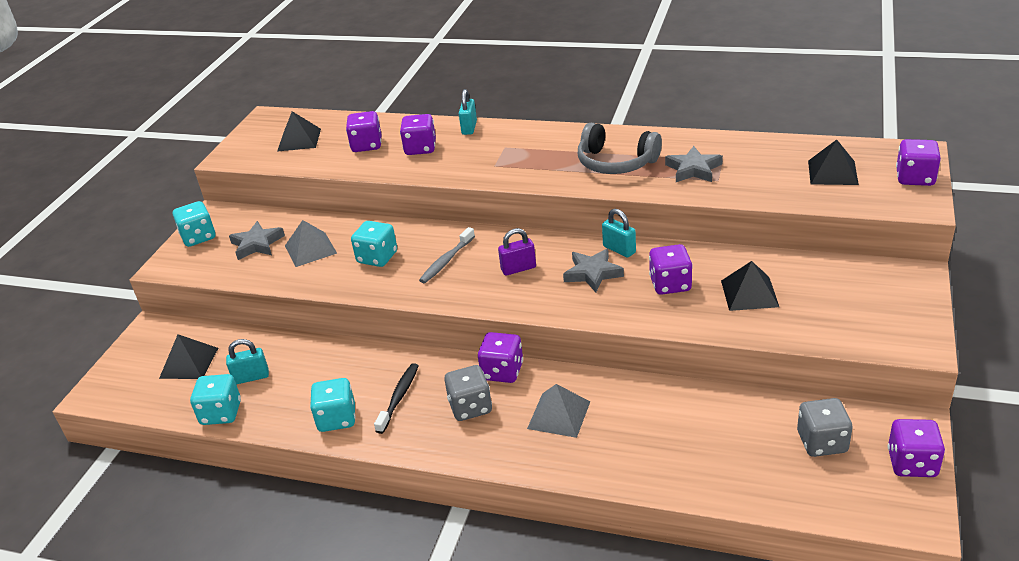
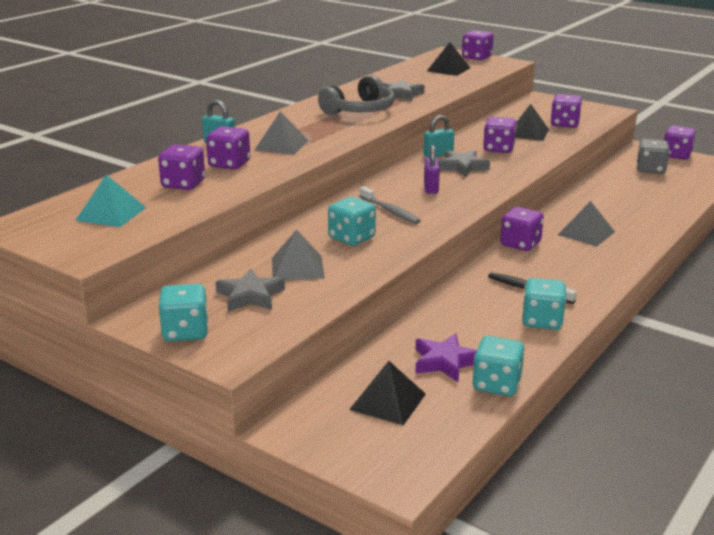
camera: 75 degrees left, 10 degrees down
turquoise padlock [226,339,269,385] -> purple star [415,333,477,382]
black pyramid [277,111,321,152] -> turquoise pyramid [75,175,146,227]
grey dice [444,365,492,421] -> none
none -> grey pyramid [255,111,308,154]
none -> purple dice [551,94,582,128]

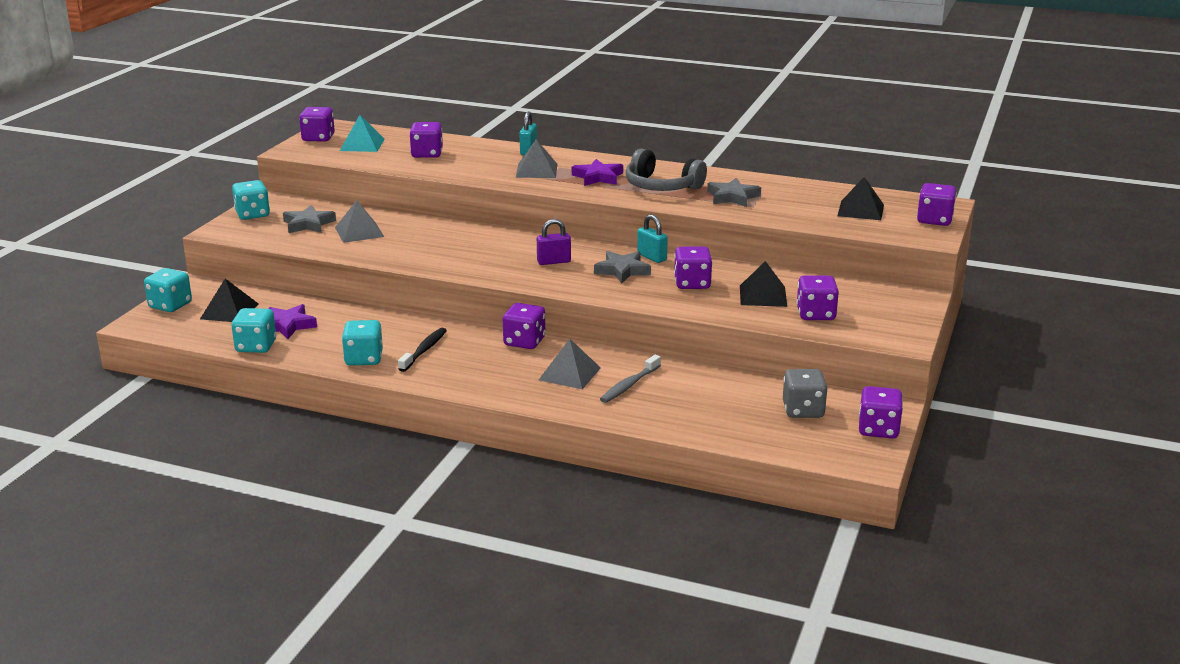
camera: 75 degrees right, 0 degrees up
purple dice [206,126,250,170] -> purple dice moved to [299,107,335,142]
turquoise dice [328,197,376,246] -> turquoise dice moved to [144,268,192,312]
grey toothbrush [359,186,421,224] -> grey toothbrush moved to [600,355,661,403]
none -> purple star [572,159,623,186]

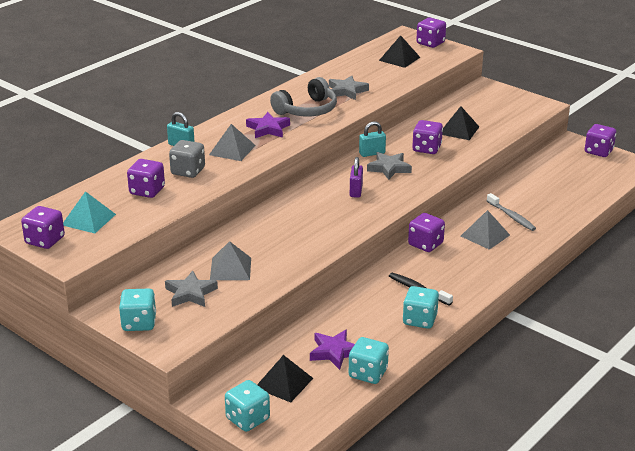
camera: 70 degrees left, 5 degrees up
grey dice [783,369,828,418] -> grey dice moved to [169,140,205,178]
purple dice [796,275,839,320] -> none

